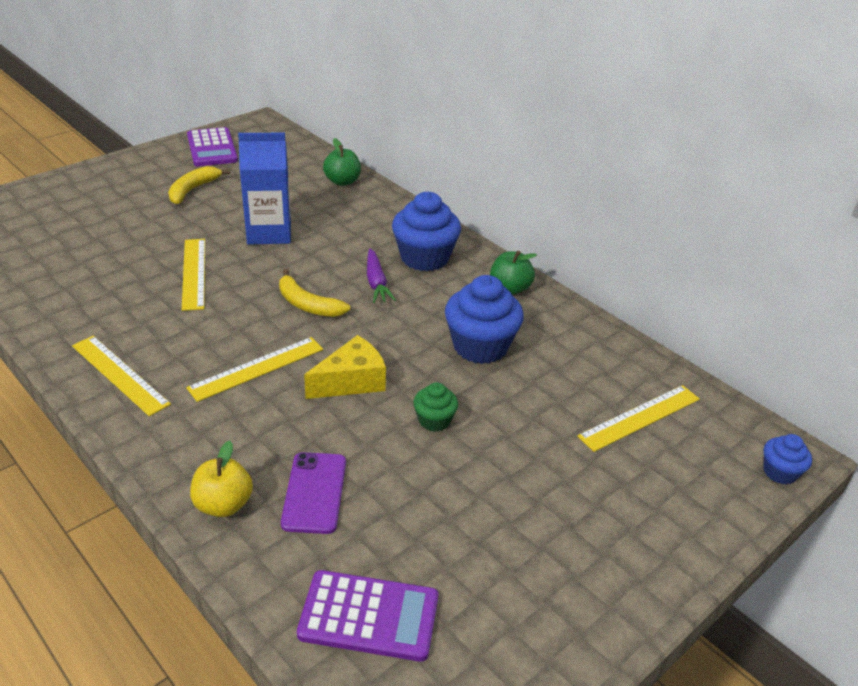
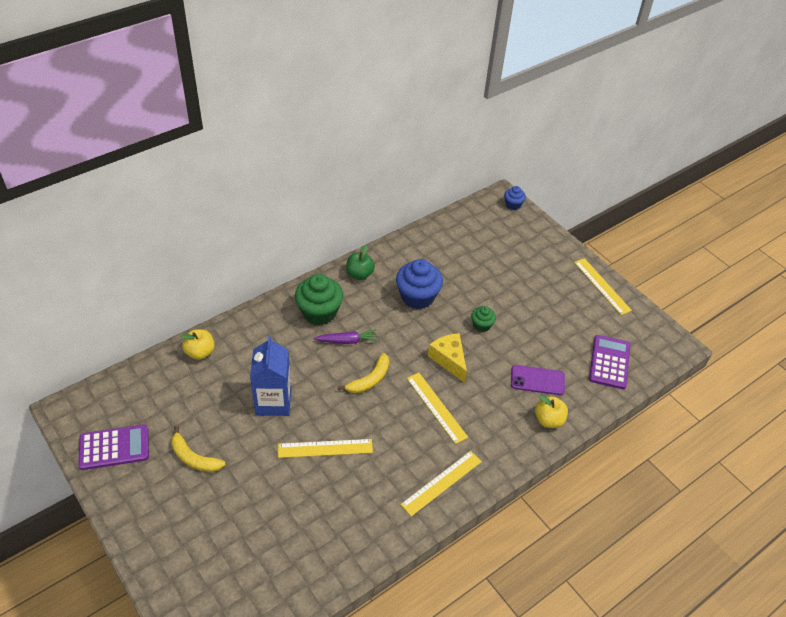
camera: 85 degrees left, 10 degrees up
green apple [323,138,361,186] -> yellow apple [181,329,215,360]
blue cupcake [392,192,461,271] -> green cupcake [295,274,343,325]
yellow ruler [577,385,700,452] -> yellow ruler moved to [574,258,632,315]

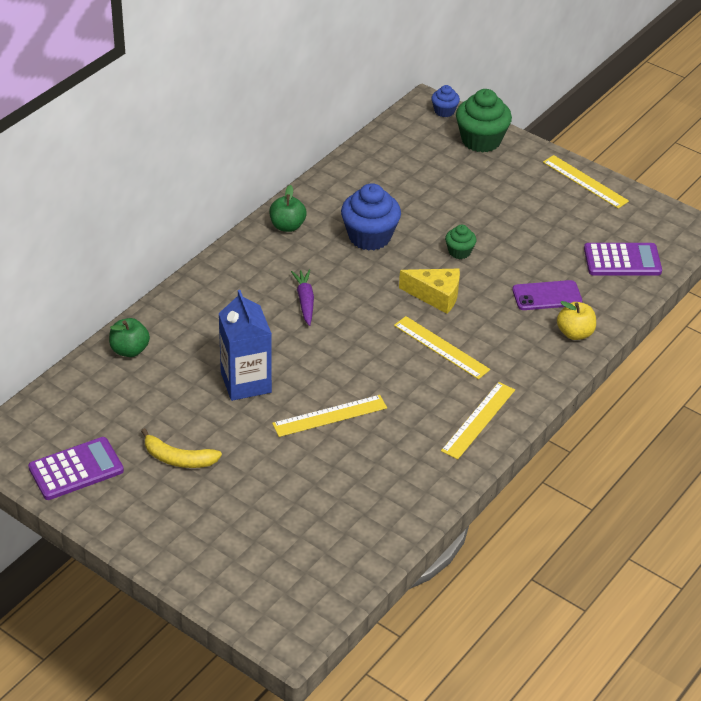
camera: 15 degrees left, 5 degrees down
yellow apple [181,329,215,360] -> green apple [109,318,150,357]
green cupcake [295,274,343,325] -> green cupcake moved to [456,89,512,153]
purple carrot [313,330,378,344] -> purple carrot turned 75 degrees counterclockwise [291,270,314,326]
yellow banana [338,353,389,393] -> none
yellow cheese [428,333,467,383] -> yellow cheese turned 150 degrees clockwise [399,269,460,314]
purple calculator [589,335,630,389] -> purple calculator turned 90 degrees clockwise [584,243,662,276]

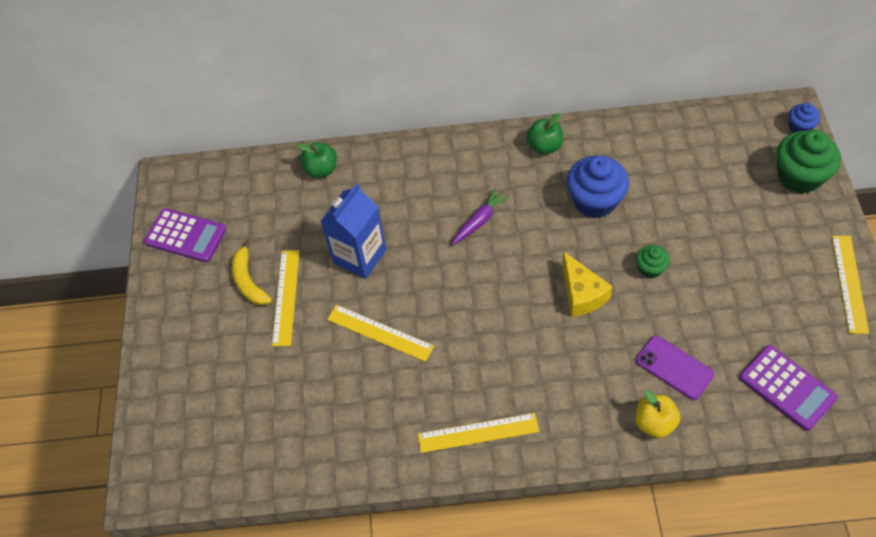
camera: 55 degrees right, 15 degrees up
yellow ruler [394,316,490,379] -> yellow ruler moved to [272,250,300,346]

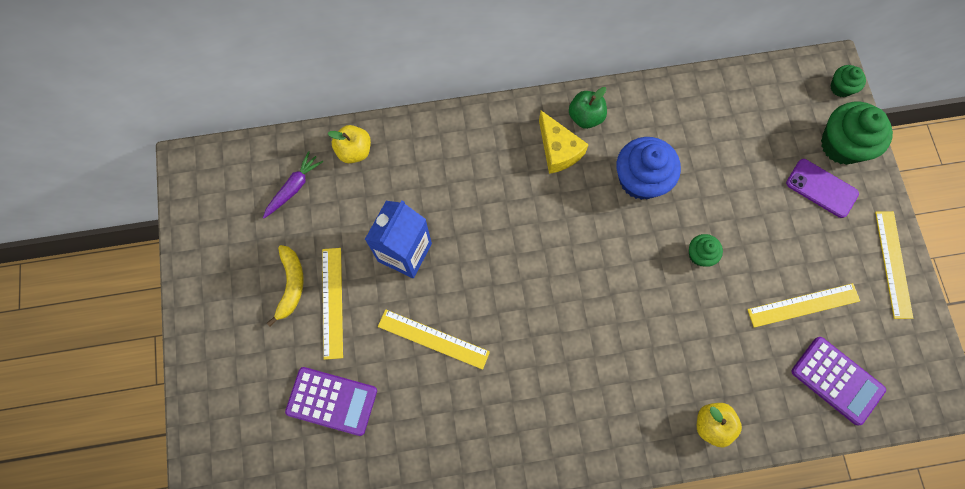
camera: 10 degrees left, 15 degrees up
purple calculator [144,208,226,262] -> purple calculator moved to [285,367,377,436]
yellow banana [232,239,272,305] -> yellow banana turned 150 degrees counterclockwise [267,245,304,327]
green apple [297,142,337,178] -> yellow apple [328,125,371,163]
yellow ruler [418,413,539,453] -> yellow ruler moved to [747,283,860,328]
purple carrot [452,188,510,245] -> purple carrot moved to [263,151,323,218]
yellow cheese [562,251,613,317] -> yellow cheese moved to [539,111,589,174]
purple phone [636,335,714,400] -> purple phone moved to [786,159,859,218]
blue cupcake [789,103,820,133] -> green cupcake [830,65,866,97]

